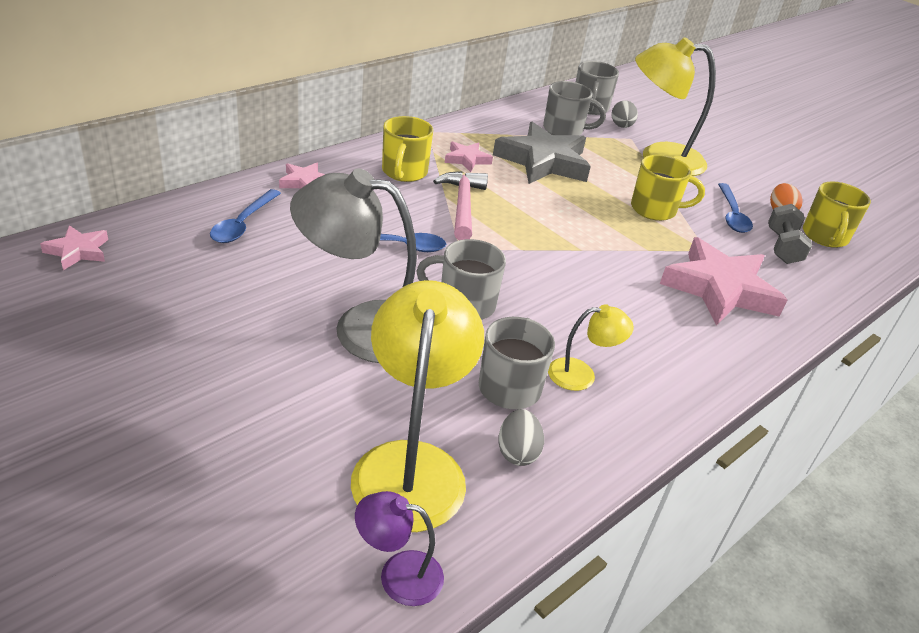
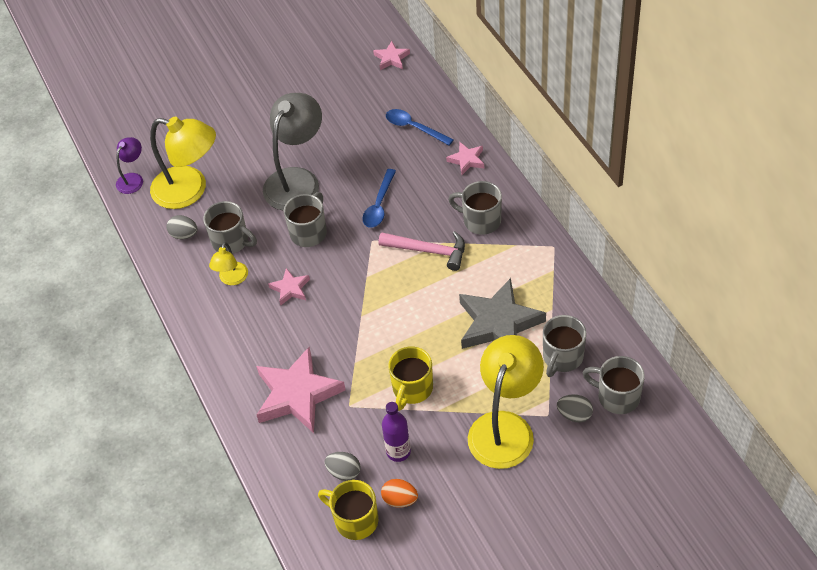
camera: 115 degrees right, 15 degrees up
yellow mug [382,116,433,182] -> grey mug [448,181,502,235]
pink star [445,141,493,172] -> pink star moved to [268,268,310,306]
blue spoon [718,183,753,233] -> purple bottle [382,402,411,462]
grey dumbbell [768,204,812,264] -> grey egg [325,452,361,481]

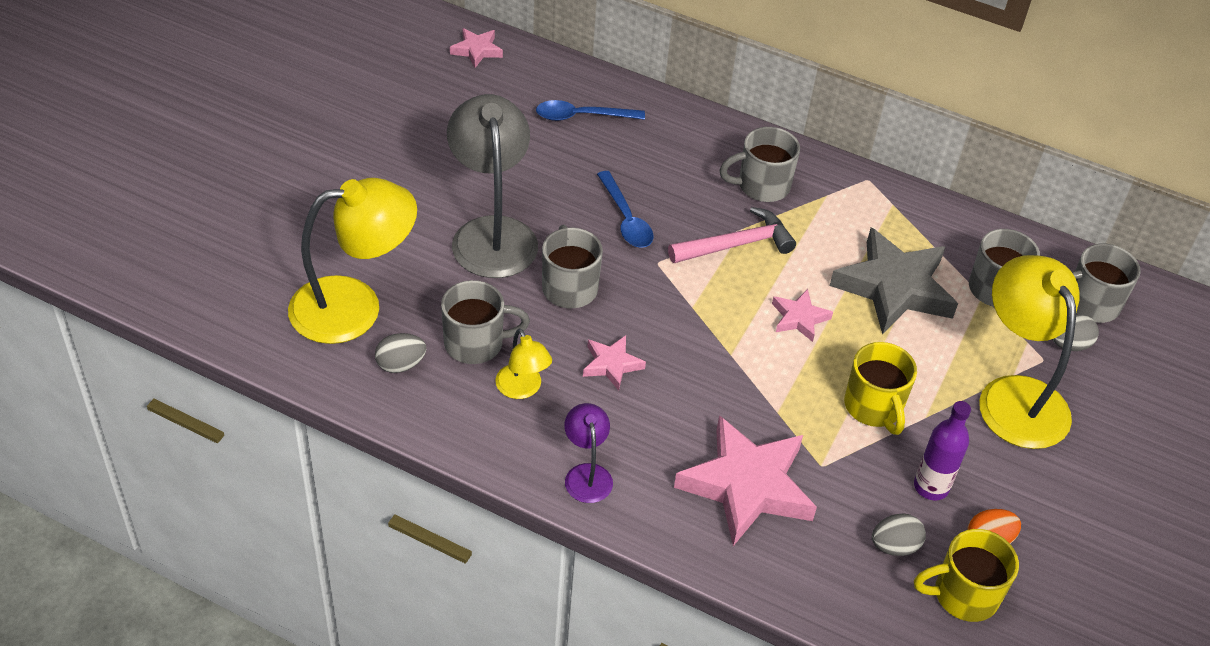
camera: 45 degrees left, 5 degrees down
purple lamp [116,137,143,194] -> purple lamp moved to [564,403,613,503]
pink star [446,142,484,175] -> pink star moved to [772,289,833,342]

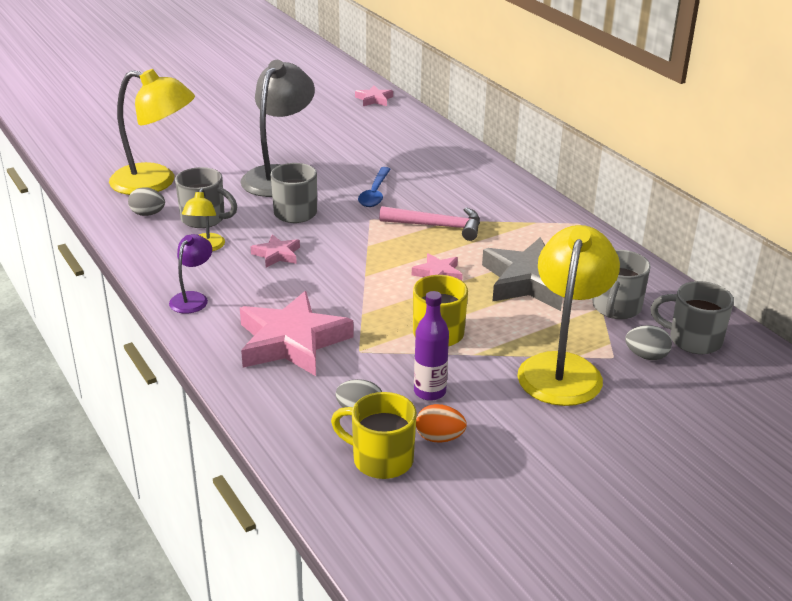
camera: 35 degrees right, 15 degrees down
blue spoon [536,100,645,121] -> none
grey mug [720,127,800,202] -> none

